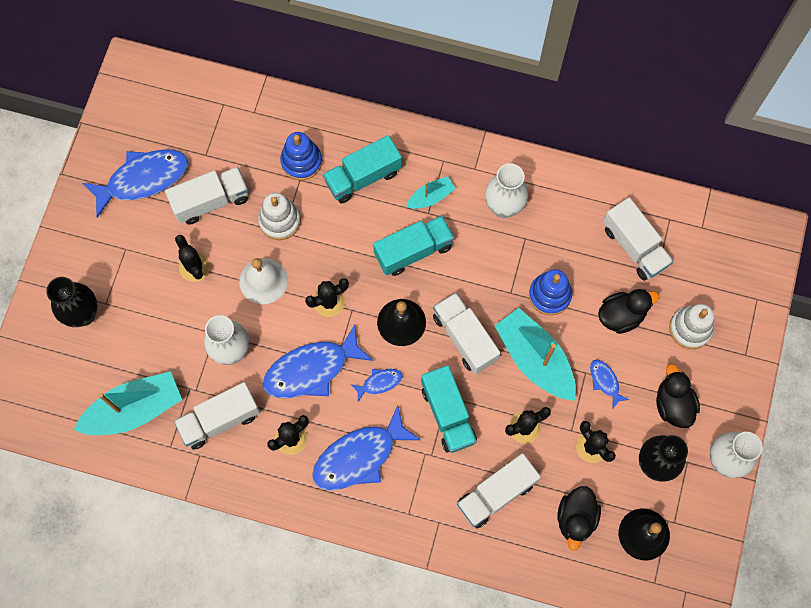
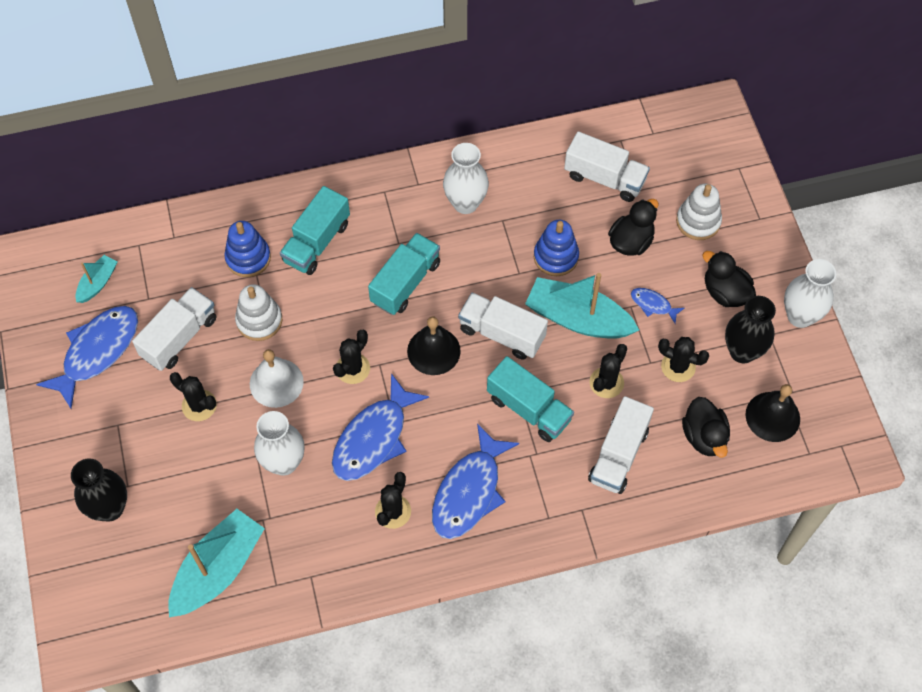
camera: 30 degrees left, 10 degrees down
white truck [174,382,260,450] -> none
blue fish [351,369,402,402] -> none
turquoise boat [407,176,456,209] -> turquoise boat moved to [75,255,117,303]

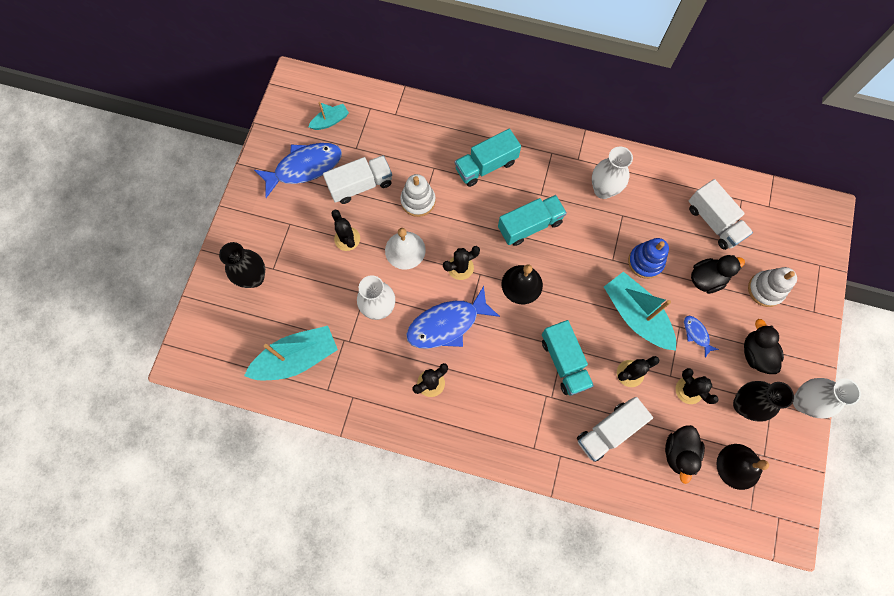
camera: 30 degrees right, 10 degrees up
blue stacking toy [224,221,271,277] -> none
blue fish [432,423,519,539] -> none
white truck [458,292,548,360] -> none

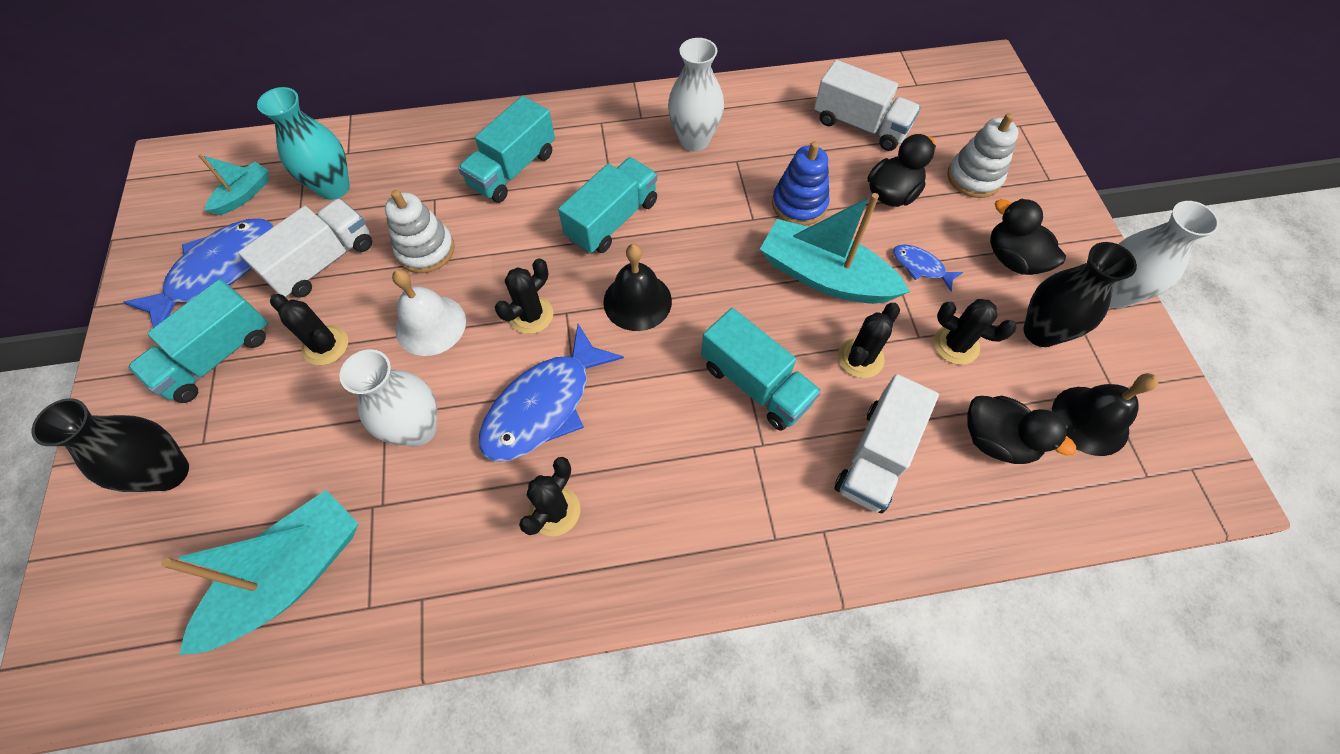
camera: 25 degrees left, 10 degrees down
black duck [665,425,705,484] -> black duck turned 45 degrees counterclockwise [967,396,1076,464]
none -> turquoise truck [128,279,268,403]
none -> turquoise vase [257,87,350,200]

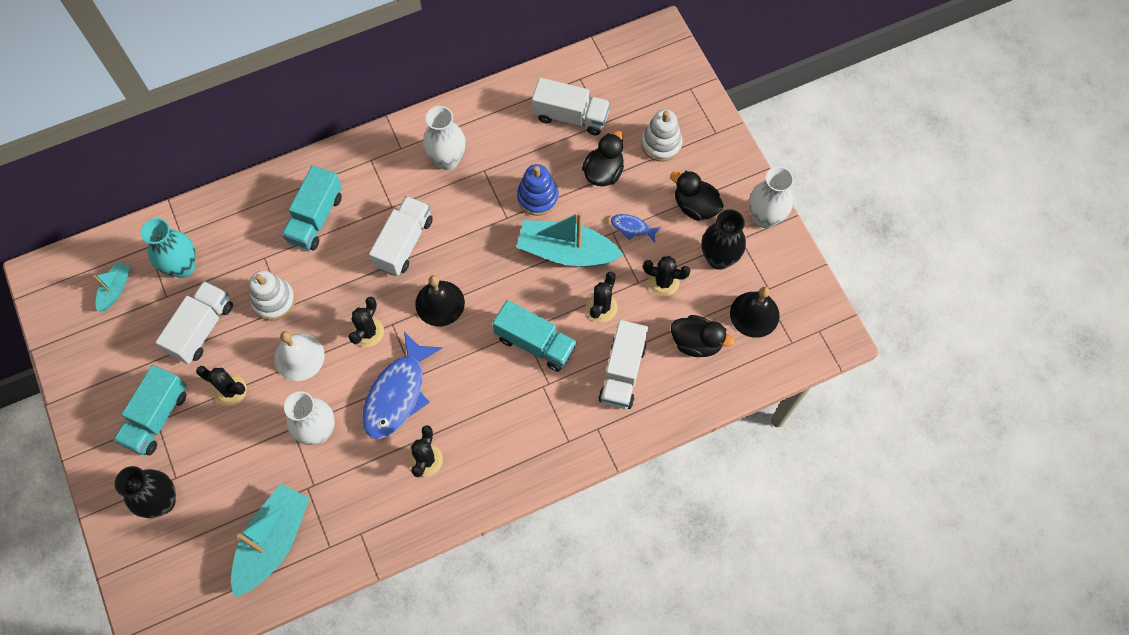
camera: 15 degrees left, 5 degrees up
blue fish [123,219,274,328] -> none
turquoise truck [558,157,657,254] -> white truck [369,196,433,276]

